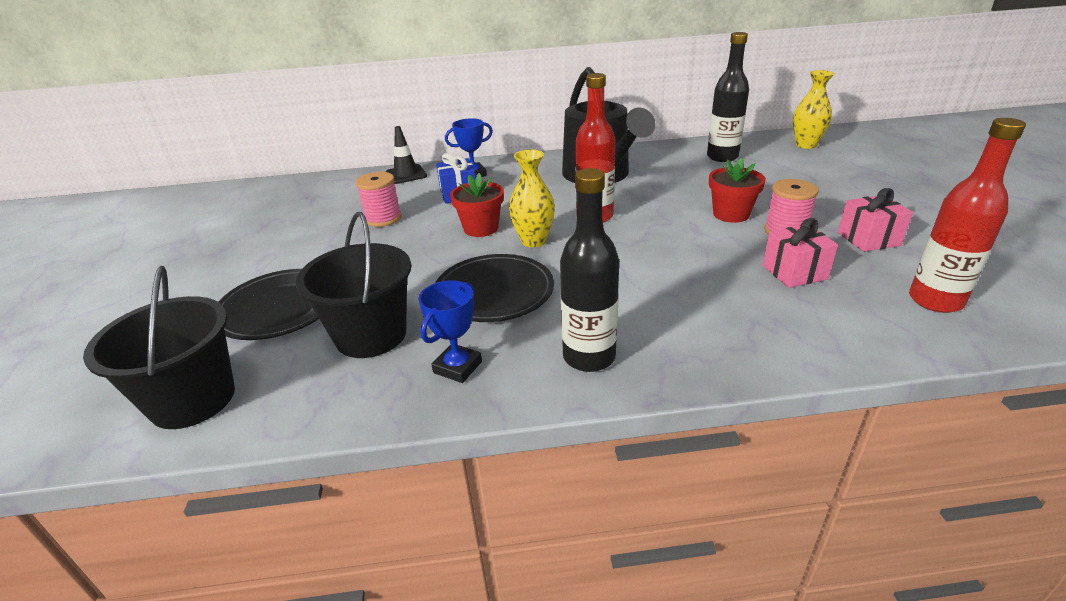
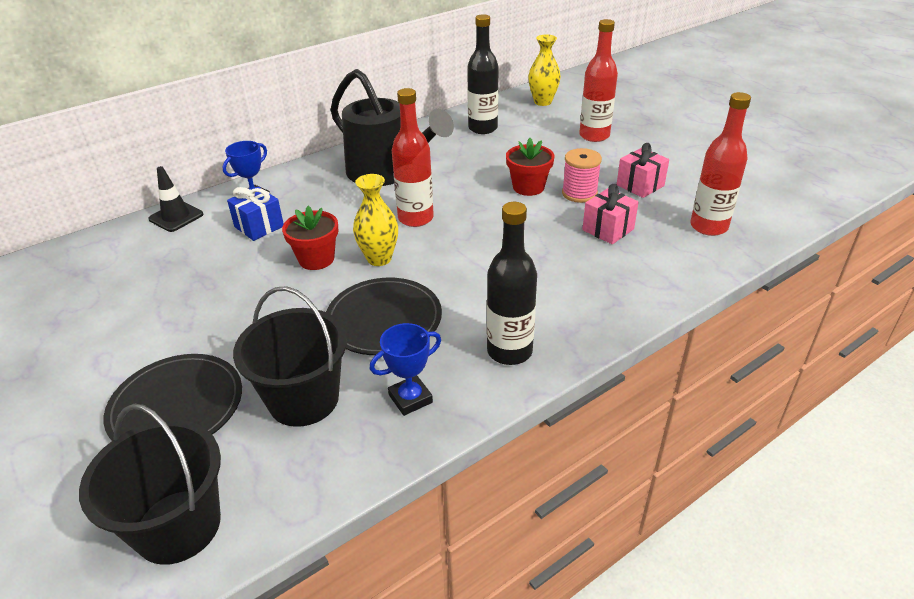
camera: 30 degrees left, 5 degrees up
pink spool [356,172,402,227] -> none
blue trophy [418,280,482,383] -> blue trophy turned 60 degrees clockwise [370,323,441,416]
none -> red bottle [579,19,618,142]

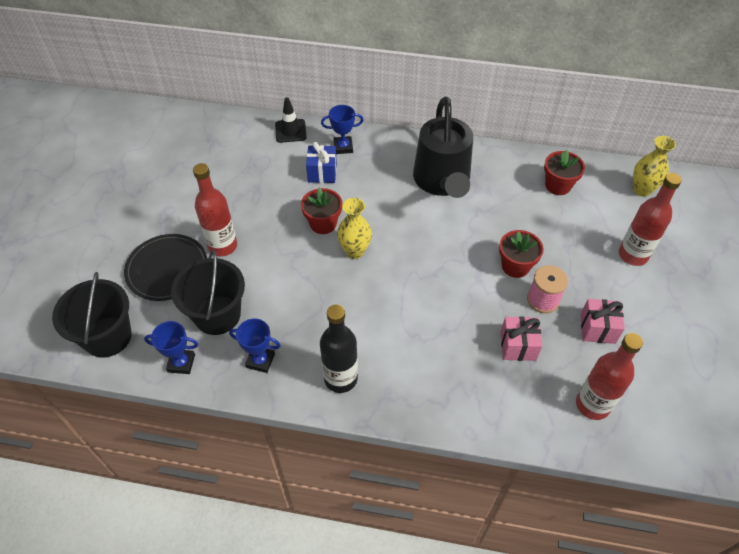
camera: 45 degrees right, 15 degrees up
black plate [326,278,442,355] -> none
red bottle [392,88,434,227] -> red bottle moved to [193,163,237,256]
black bottle [467,14,499,134] -> red flower pot [544,150,585,195]
none -> blue trophy [144,321,198,374]

